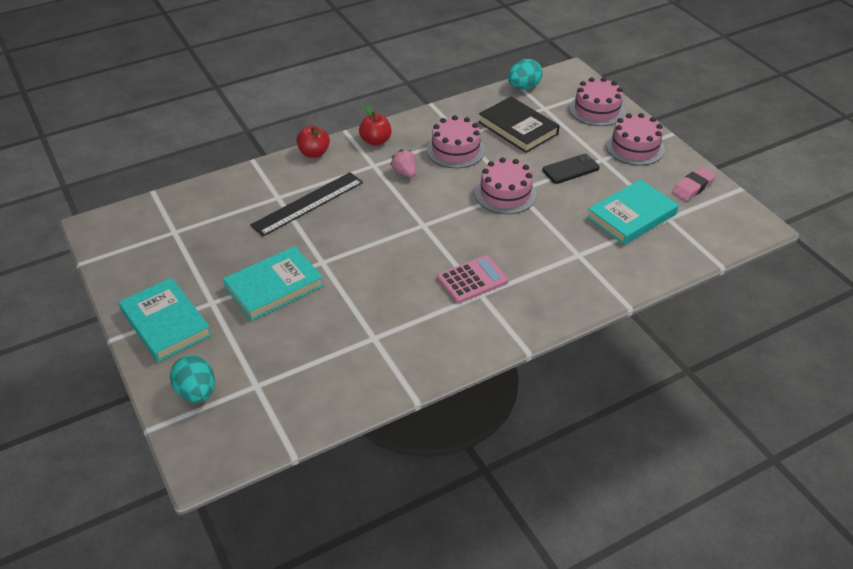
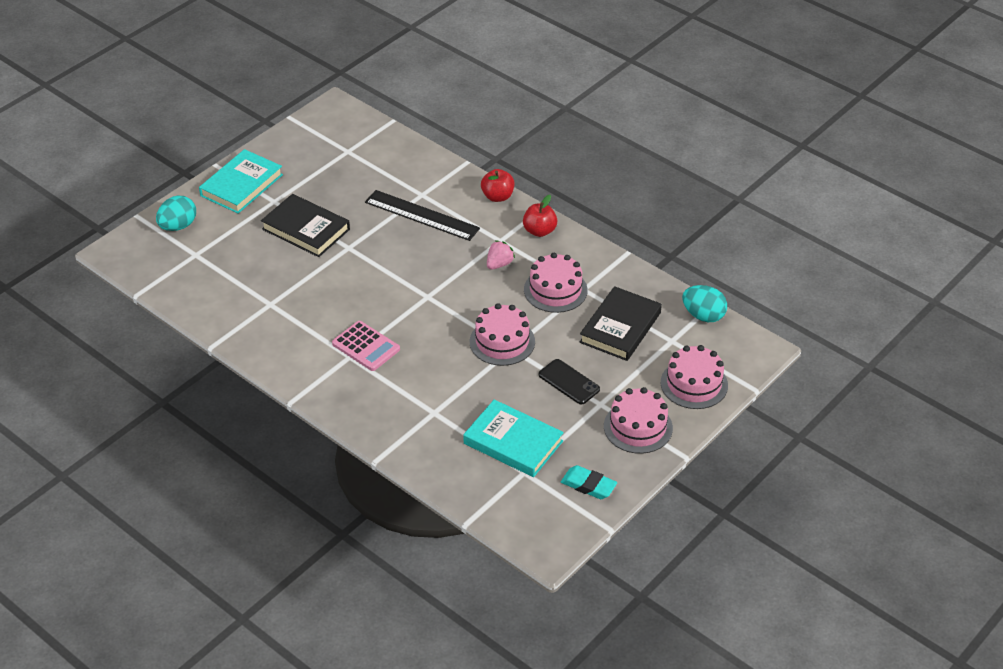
camera: 70 degrees right, 0 degrees up
turquoise book [223,246,324,321] -> black book [261,194,350,257]
pink eraser [672,167,716,201] -> turquoise eraser [561,465,617,499]

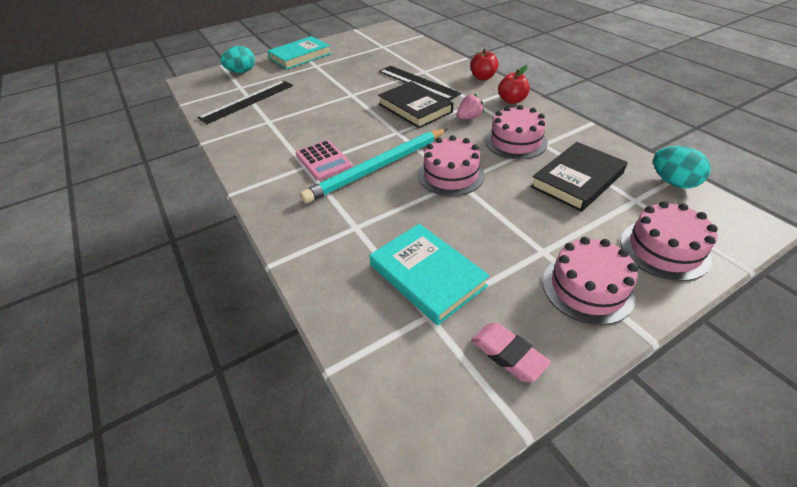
camera: 20 degrees right, 0 degrees up
black book [261,194,350,257] -> black book moved to [378,81,453,128]
black phone [539,359,600,404] -> none
turquoise eraser [561,465,617,499] -> pink eraser [471,323,551,382]
none -> black ruler [197,80,293,124]
none -> turquoise pencil [300,129,447,203]

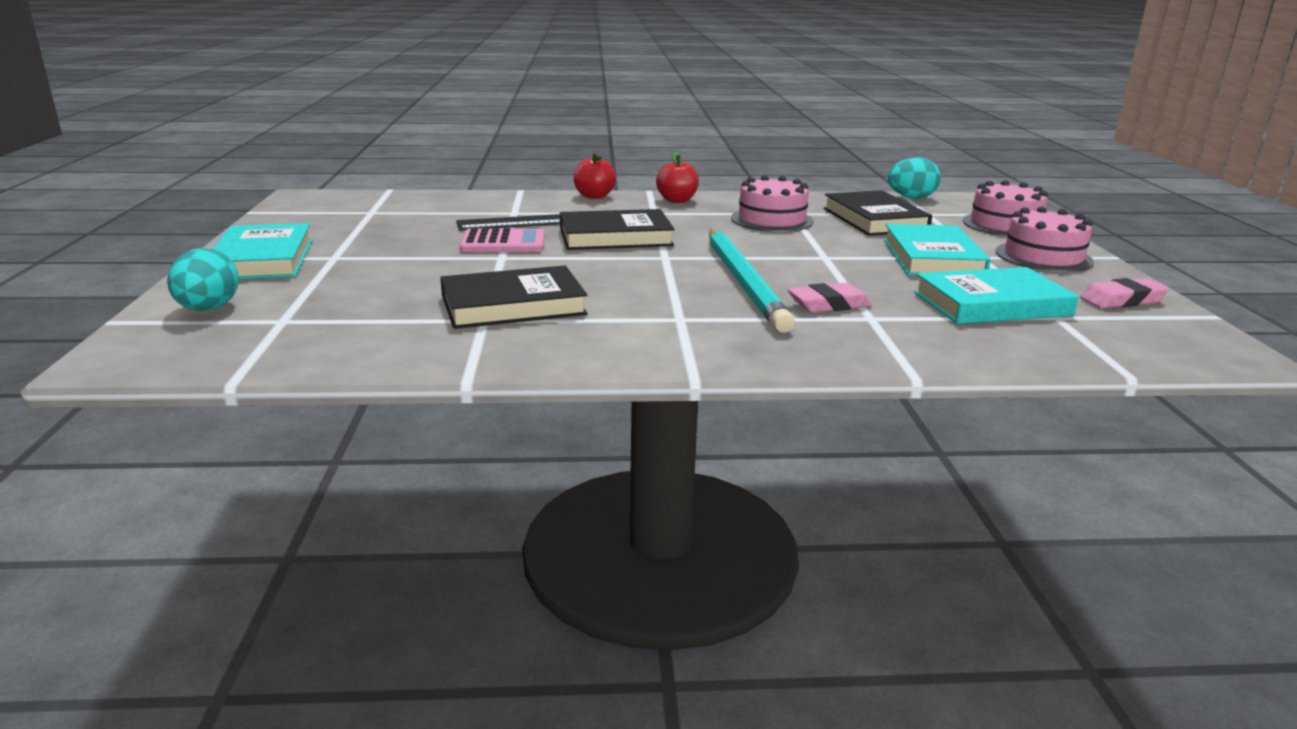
camera: 65 degrees left, 20 degrees down
black ruler [197,80,293,124] -> none
pink calculator [296,140,353,181] -> pink calculator moved to [460,228,545,252]
pink cake [418,135,485,196] -> none
pink strawberry [457,94,484,119] -> none
none -> black book [440,265,588,329]
none -> pink eraser [788,283,872,313]
none -> turquoise book [884,224,991,275]

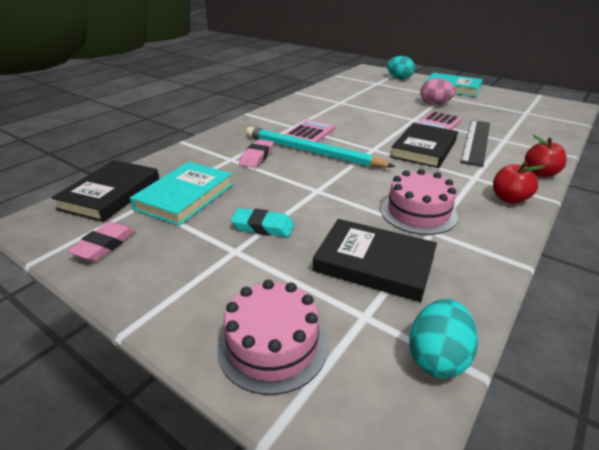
camera: 130 degrees right, 10 degrees up
black book [440,265,588,329] -> black book moved to [51,160,159,222]
turquoise book [884,224,991,275] -> turquoise eraser [231,208,294,237]
pink cake [996,207,1094,272] -> none
none -> pink calculator [285,119,335,142]
none -> pink egg [420,78,456,105]

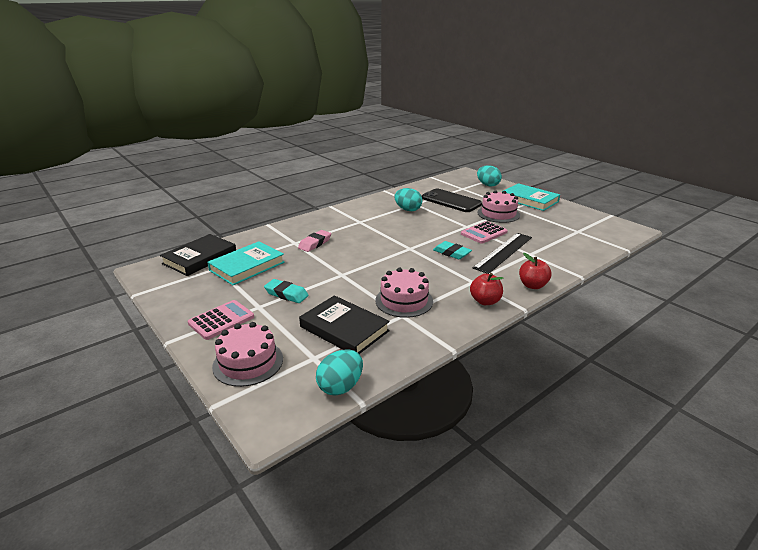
camera: 15 degrees right, 5 degrees down
pink eraser [67,222,136,261] -> none
turquoise pencil [246,127,395,168] -> none
pink calculator [285,119,335,142] -> pink calculator moved to [188,300,254,340]
black book [390,123,458,168] -> turquoise eraser [433,241,472,259]
pink egg [420,78,456,105] -> pink cake [477,190,520,223]
none -> turquoise egg [394,188,423,211]
none -> black phone [422,189,482,212]

